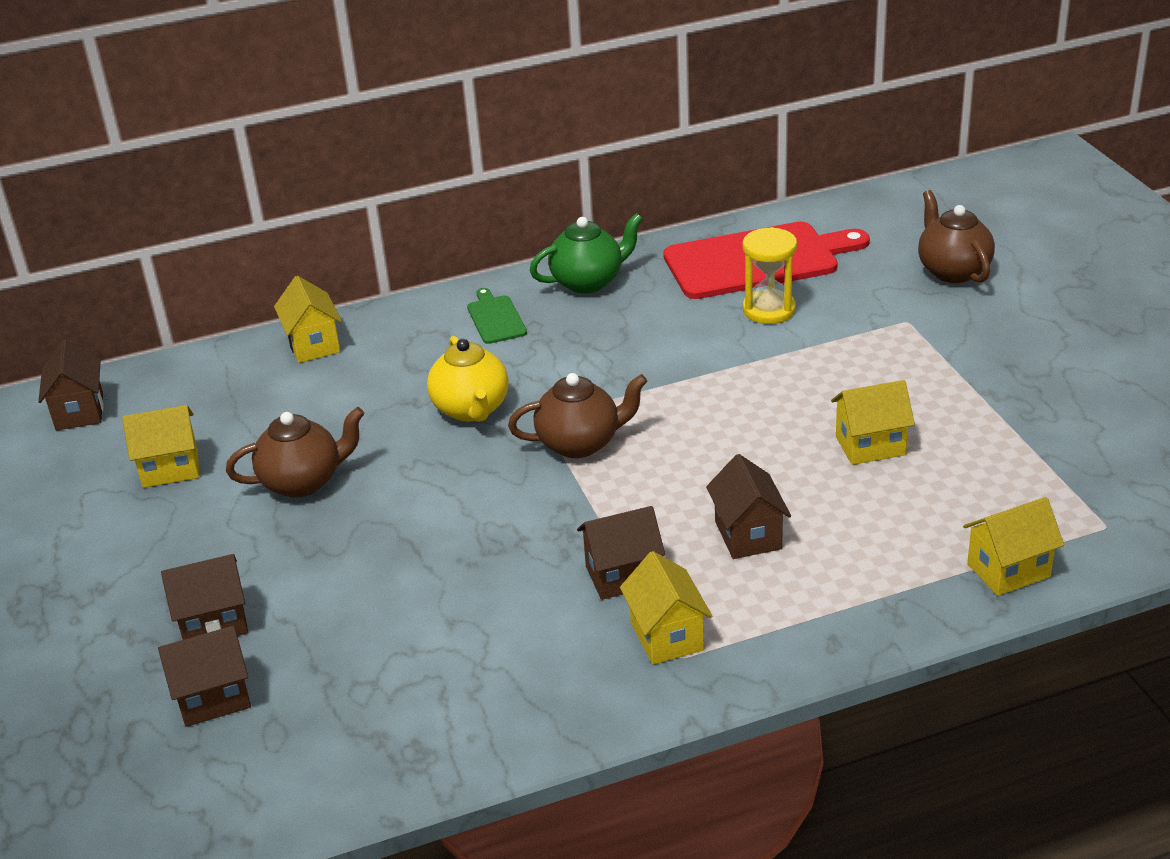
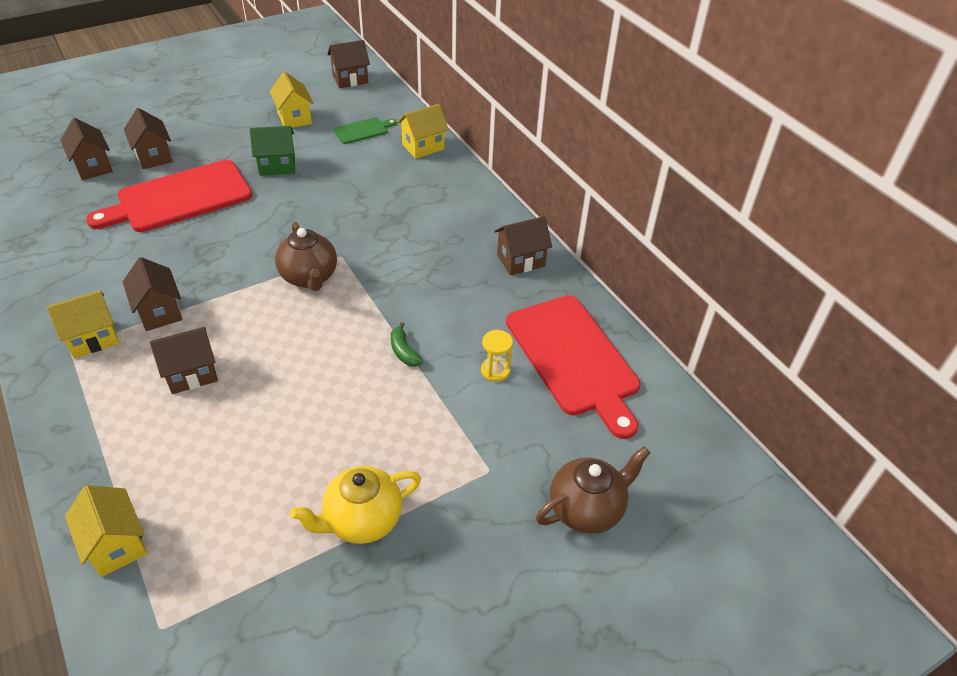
camera: 75 degrees right, 10 degrees up
brown teapot [226,407,365,498] -> green house [250,126,295,176]
yellow teapot [427,336,509,422] -> yellow teapot moved to [290,466,421,544]
green cutting board [467,288,527,344] -> green cutting board moved to [334,117,397,144]
green teapot [530,213,643,294] -> brown house [494,216,552,275]
yellow hourglass [743,227,797,324] -> yellow hourglass [481,330,513,382], size x0.64
yellow house [831,380,915,465] -> none
none -> red cutting board [86,160,252,232]
none -> green banana [391,322,423,367]

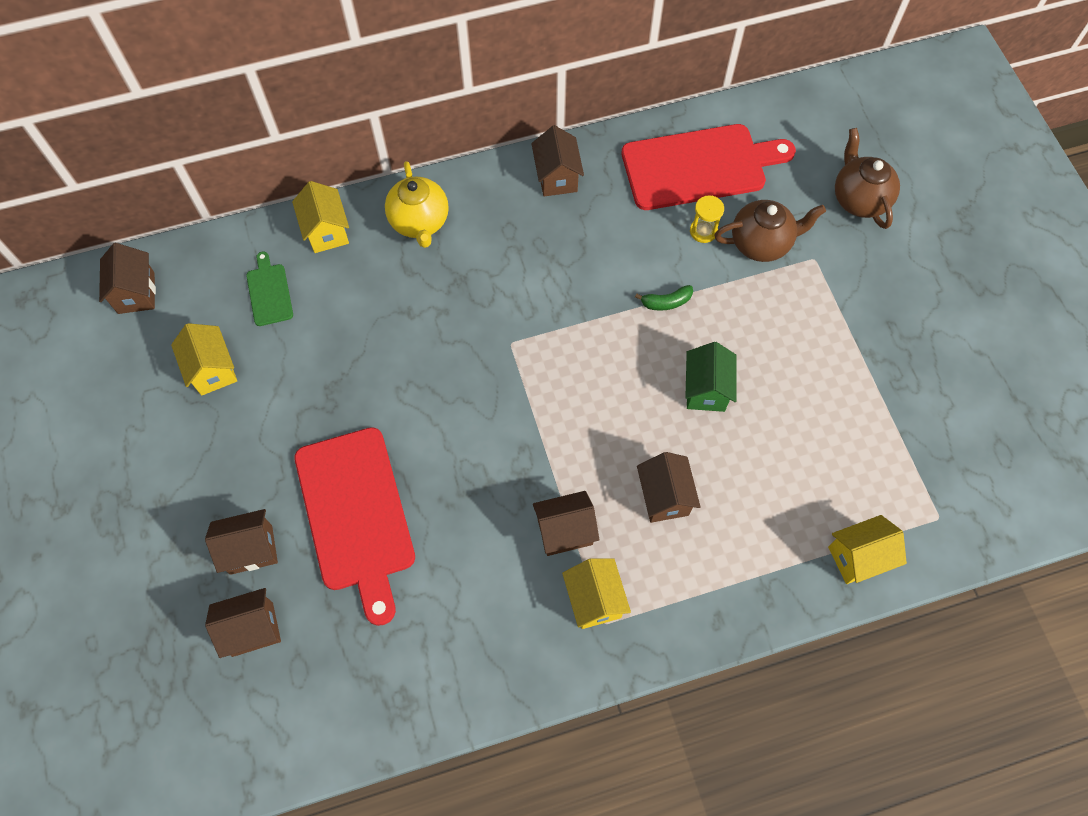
camera: 75 degrees left, 20 degrees up
green house [250,126,295,176] -> green house moved to [685,342,737,412]
yellow house [269,72,313,128] -> yellow house turned 75 degrees clockwise [171,323,237,396]
brown teapot [275,222,337,291] -> brown teapot moved to [715,200,826,262]
yellow teapot [290,466,421,544] -> yellow teapot moved to [385,161,449,248]

